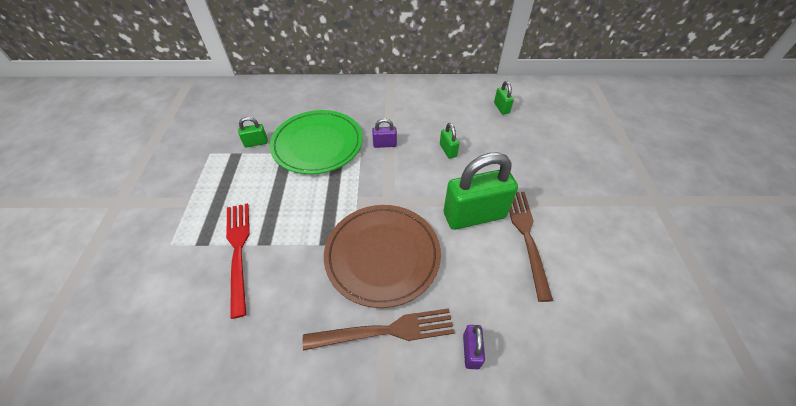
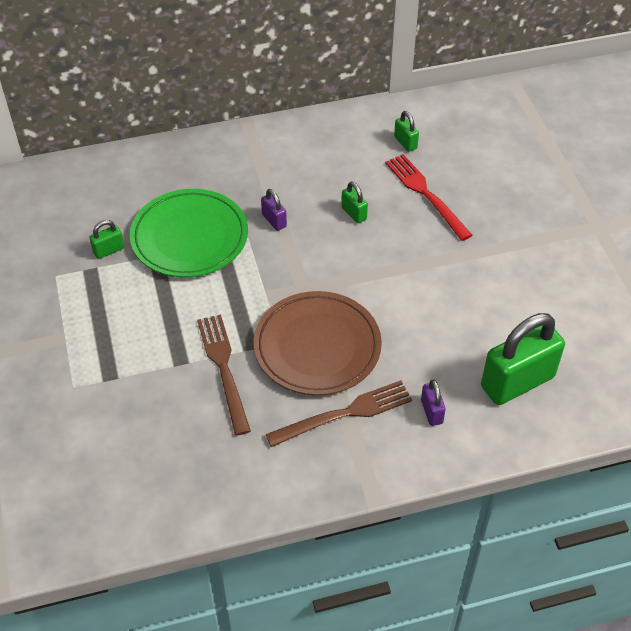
camera: 15 degrees left, 0 degrees up
red fork [226,203,250,319] -> red fork moved to [385,154,473,241]
purple padlock [372,118,397,148] -> purple padlock turned 75 degrees clockwise [261,189,287,231]
green padlock [444,152,518,230] -> green padlock moved to [481,313,565,405]
brown fork [509,192,553,302] -> brown fork moved to [197,314,251,436]

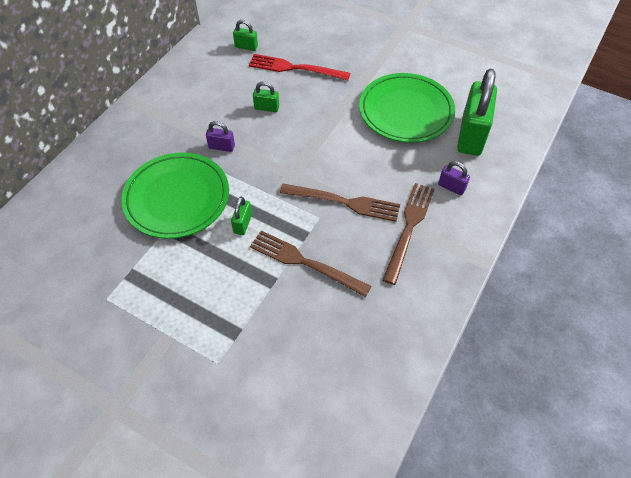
camera: 45 degrees left, 5 degrees up
green padlock [89,220,124,259] -> green padlock moved to [231,197,252,235]
brown plate [254,291,382,395] -> brown fork [280,184,400,222]
none -> green plate [359,73,455,143]

